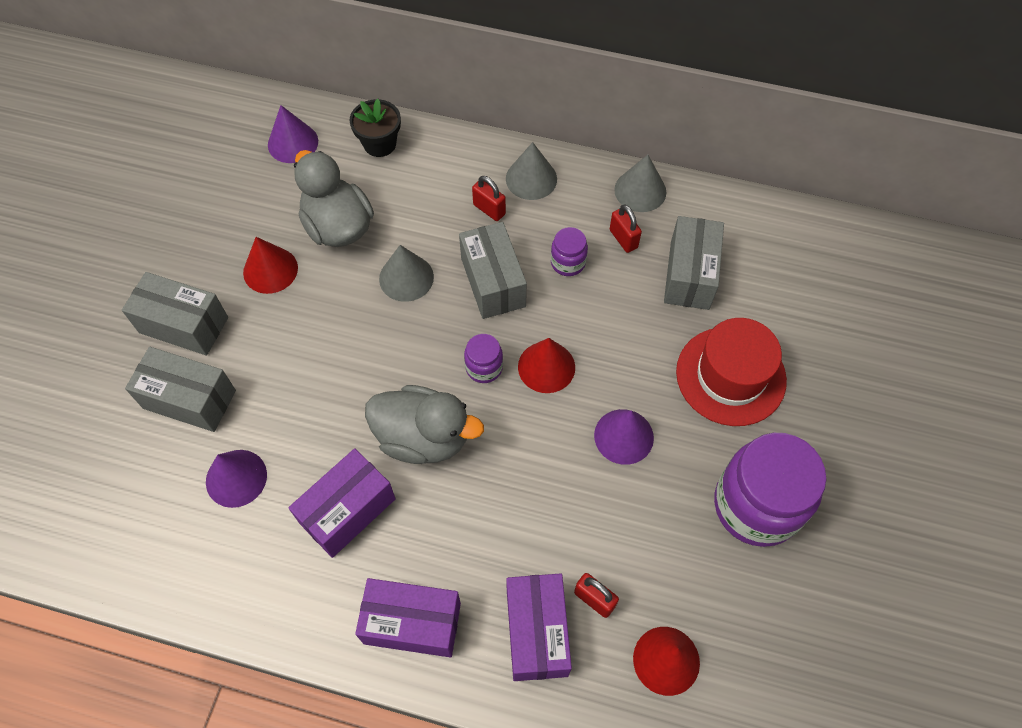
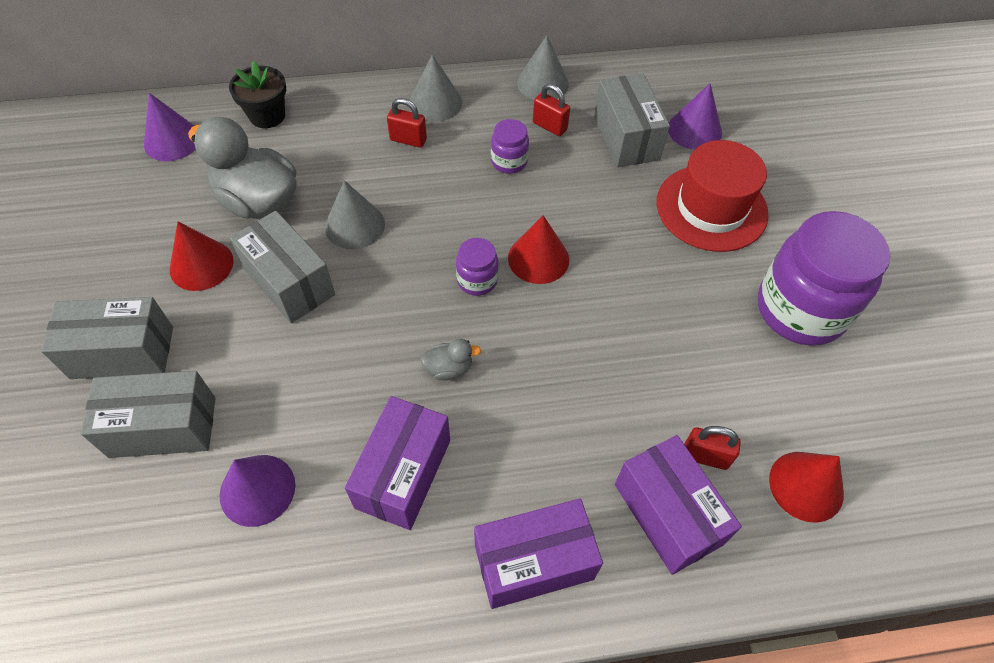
camera: 25 degrees left, 5 degrees down
grey duck [365,385,484,464] -> grey duck [420,339,481,380], size x0.44
grey box [459,222,527,319] -> grey box moved to [230,211,335,323]
purple cone [594,409,654,465] -> purple cone moved to [668,83,722,150]

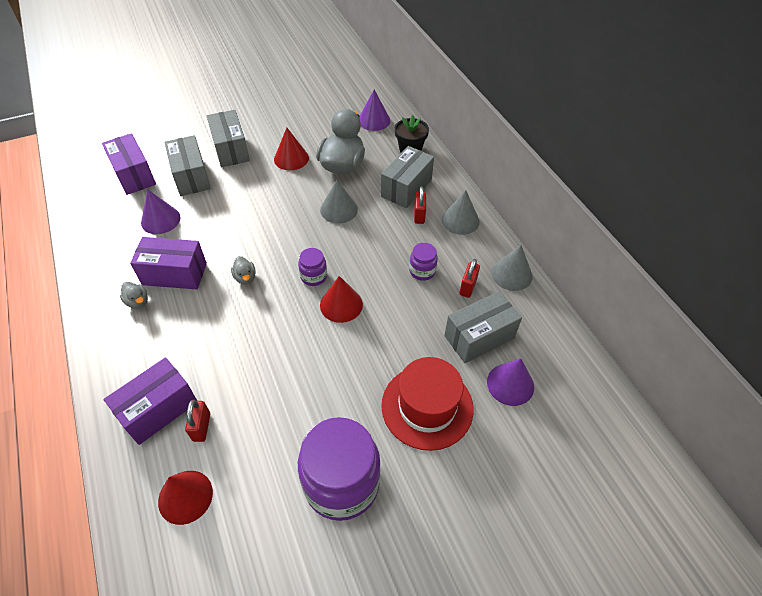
camera: 75 degrees right, 5 degrees down
grey box [230,211,335,323] -> grey box moved to [381,146,434,208]
purple box [474,498,603,609] -> purple box moved to [102,133,156,195]
none -> grey duck [120,282,148,309]

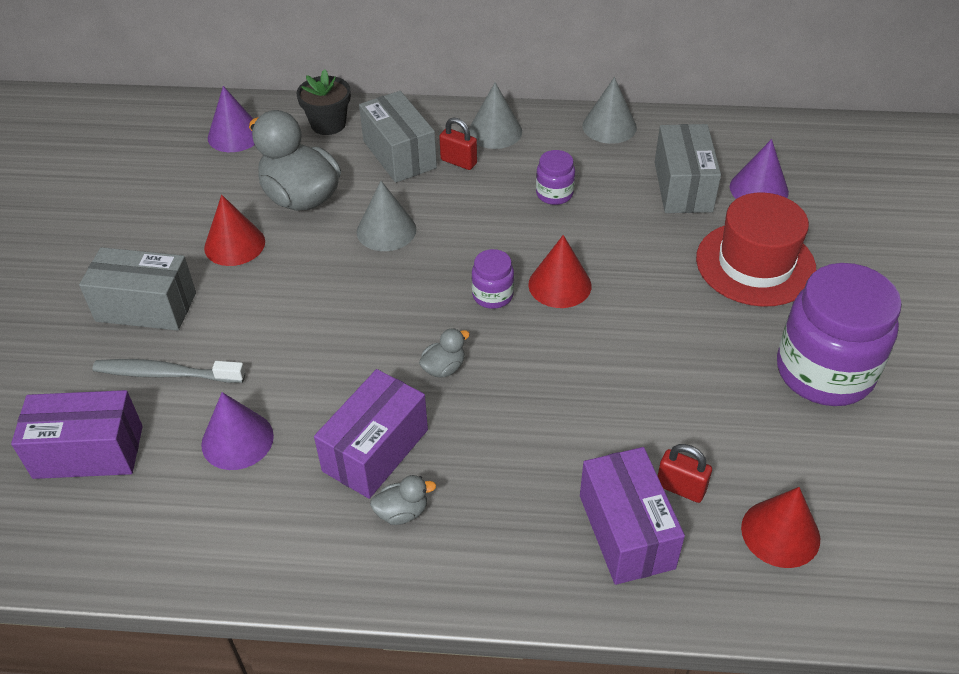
camera: 60 degrees left, 5 degrees down
grey box [164,135,211,196] -> grey toothbrush [92,359,245,383]
grey duck [231,256,256,285] -> grey duck turned 45 degrees counterclockwise [419,328,470,378]
red padlock [460,259,480,298] -> none

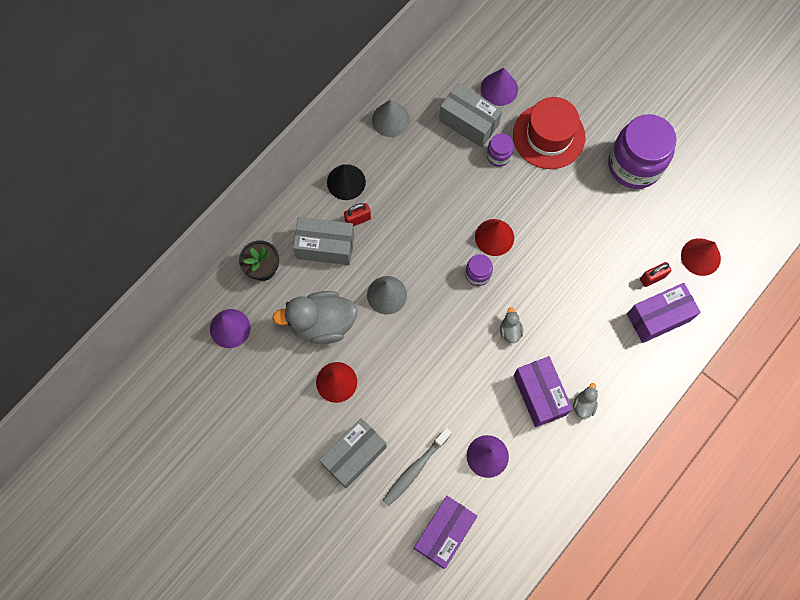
camera: 55 degrees left, 25 degrees up
grey cone [469,82,522,149] -> black cone [327,164,366,200]
purple jar [536,150,575,205] -> purple jar moved to [487,134,514,167]
purple box [580,447,685,585] -> purple box turned 45 degrees counterclockwise [627,283,701,343]

